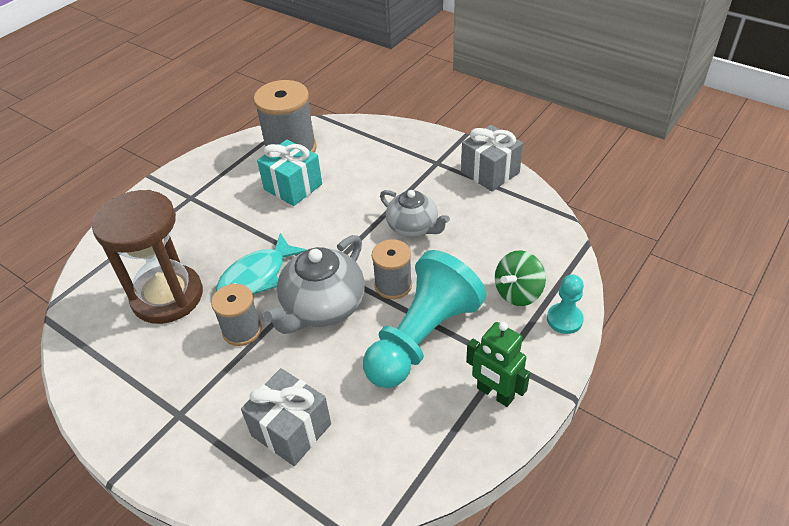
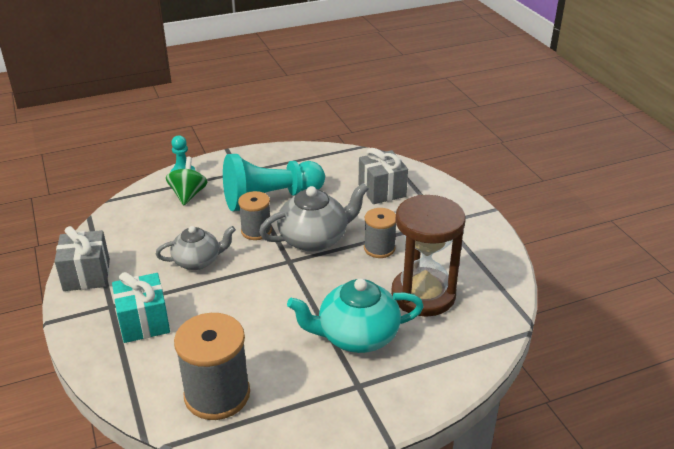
camera: 150 degrees left, 10 degrees down
turquoise fish [216,233,307,295] -> none
turquoise gift [257,139,322,206] -> turquoise gift moved to [112,272,170,343]
grey teapot [380,190,450,237] -> grey teapot turned 90 degrees clockwise [156,226,236,270]
green robot [466,322,530,407] -> none
green spinning top [495,250,546,306] -> green spinning top turned 75 degrees counterclockwise [166,157,208,205]
none -> turquoise teapot [287,278,424,353]

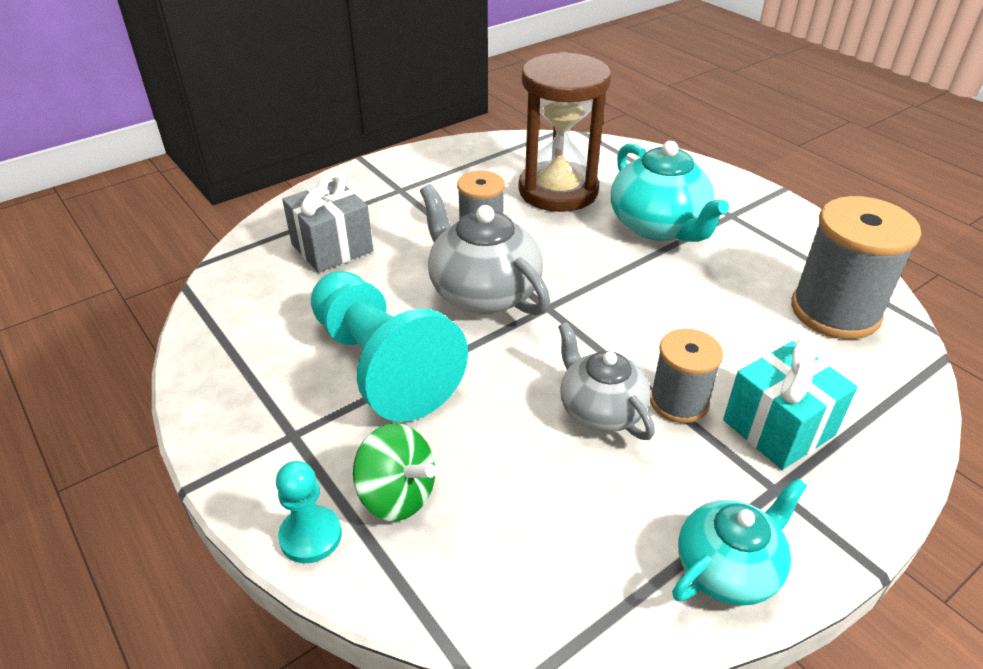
camera: 105 degrees left, 5 degrees up
grey gift [54,226,110,291] -> turquoise teapot [672,478,807,606]
green spinning top [166,157,208,205] -> green spinning top turned 135 degrees counterclockwise [353,423,436,521]
grey spool [238,191,272,240] -> grey spool moved to [650,329,723,423]

